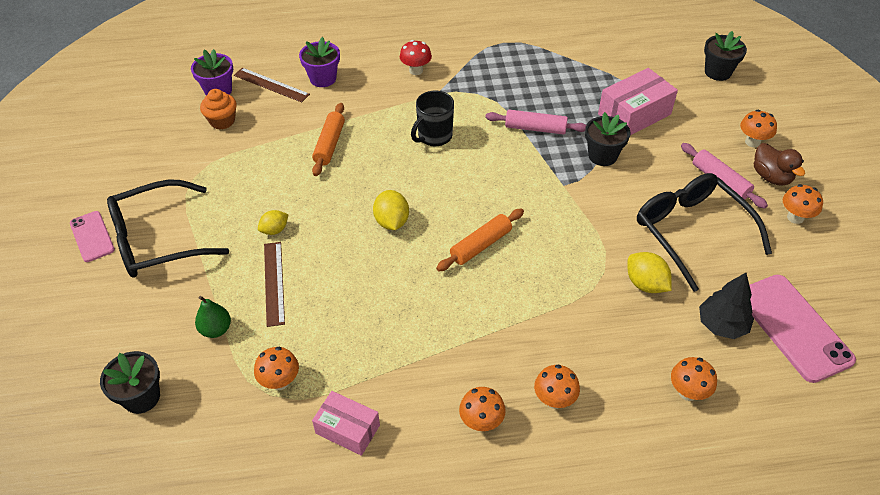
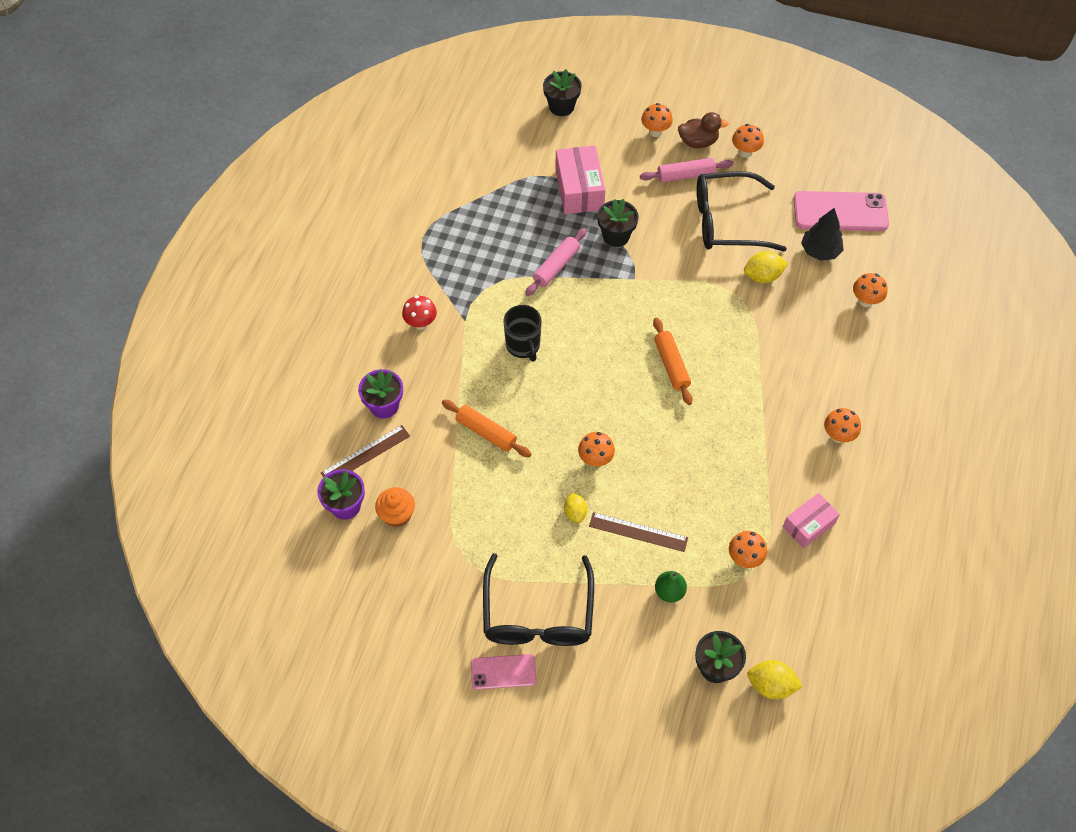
camera: 65 degrees left, 10 degrees up
yellow lemon [373,190,409,230] -> yellow lemon moved to [747,660,803,699]
orange mushroom [534,364,580,409] -> orange mushroom moved to [578,432,615,467]

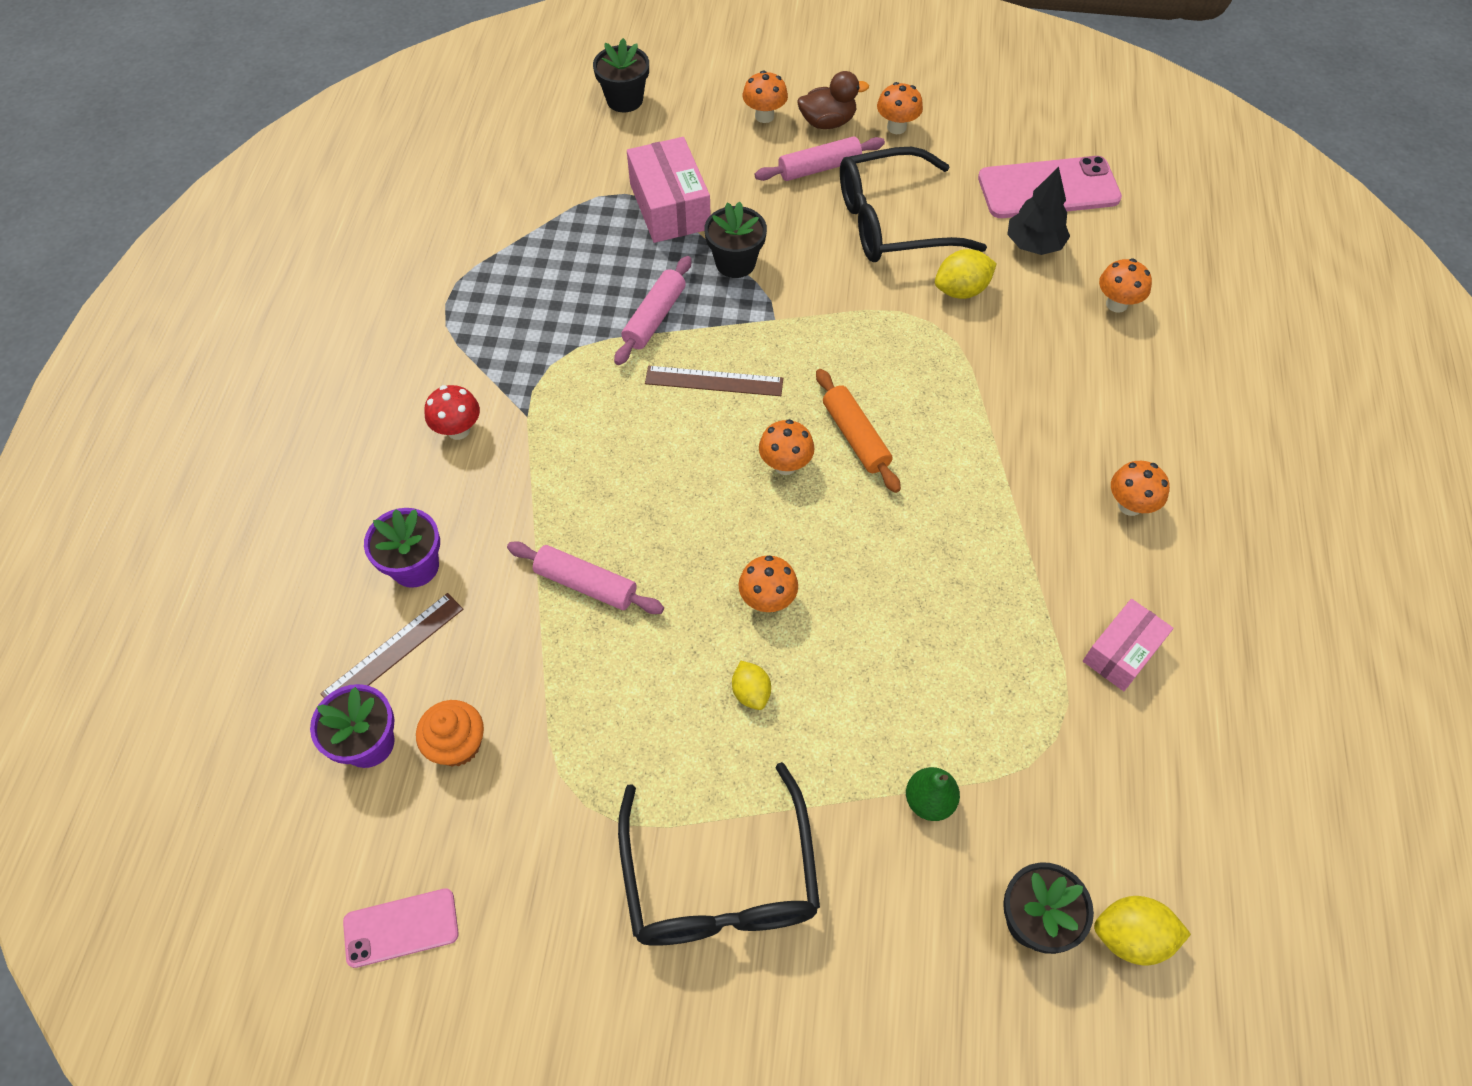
camera: 10 degrees left, 0 degrees up
orange rolling pin [442,400,531,457] -> pink rolling pin [507,541,664,614]
pink phone [471,654,537,690] -> pink phone moved to [343,888,459,968]
black mug [503,305,542,362] -> none
brown ruler [589,512,688,552] -> brown ruler moved to [645,366,783,396]
orange mushroom [729,531,767,568] -> orange mushroom moved to [759,419,815,475]

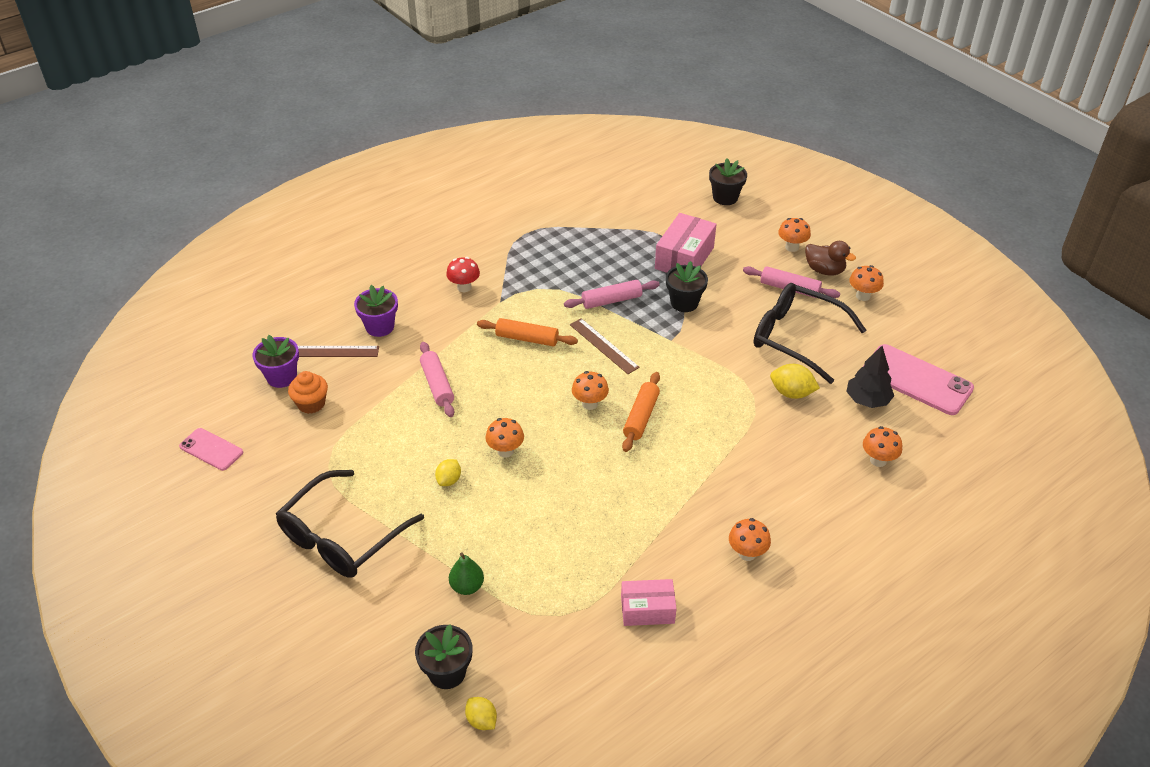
camera: 45 degrees right, 15 degrees down
yellow lemon [1094,896,1191,965] -> yellow lemon [465,697,497,730], size x0.66
none -> orange rolling pin [477,318,578,346]

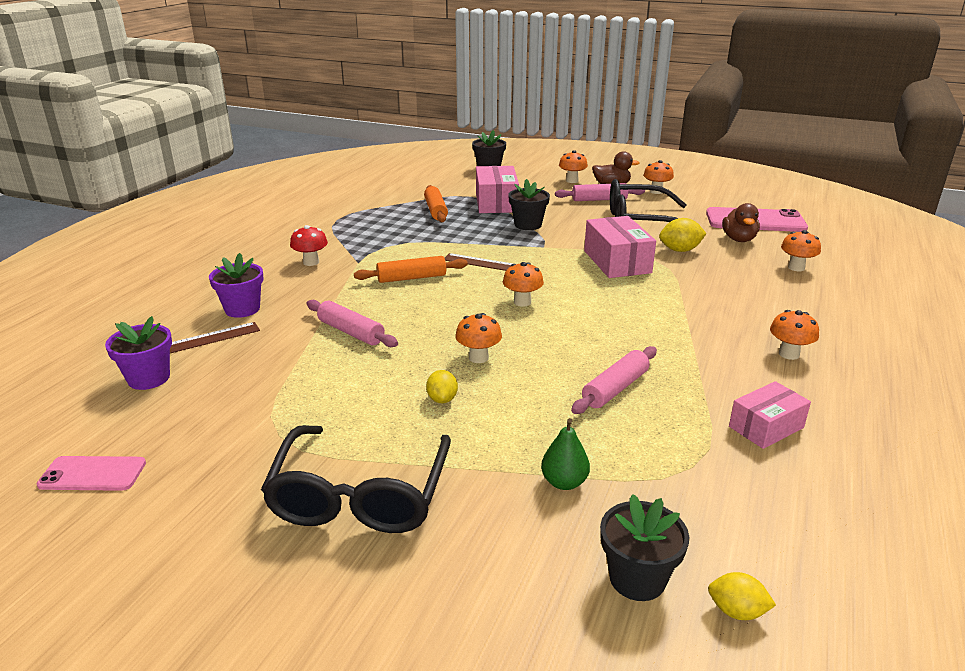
camera: 30 degrees left, 15 degrees down
orange cupcake [288,371,328,414] -> none
pink rolling pin [564,280,660,309] -> pink rolling pin moved to [571,346,657,414]
orange rolling pin [622,372,660,452] -> orange rolling pin moved to [424,185,448,222]
black tree [846,346,894,408] -> brown duck [722,203,760,242]
none -> pink box [584,216,656,278]

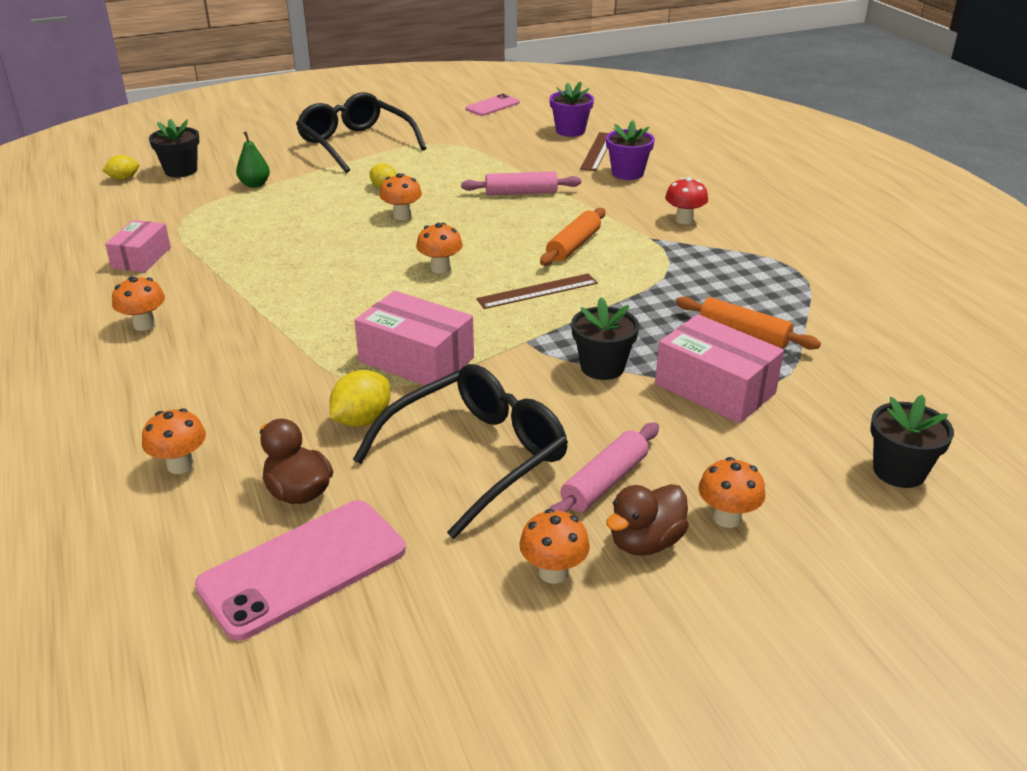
camera: 135 degrees right, 5 degrees up
pink rolling pin [571,346,657,414] -> none

